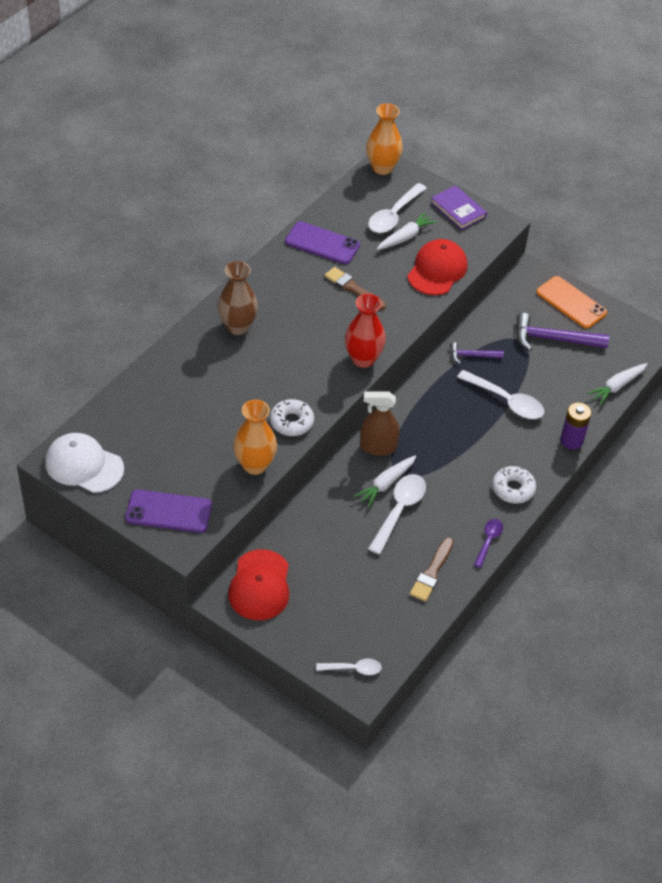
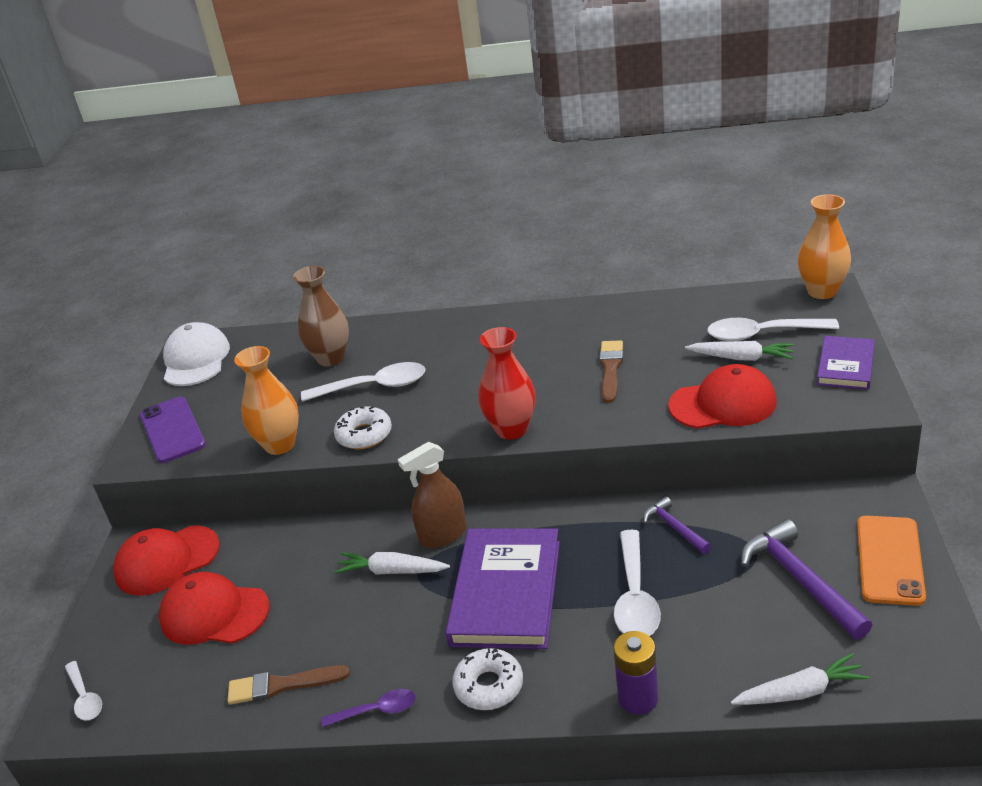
camera: 65 degrees right, 15 degrees down
brown vase [217,261,258,335] -> brown vase moved to [293,266,349,366]
purple phone [285,221,360,264] -> none
brown spray bottle [360,391,400,456] -> brown spray bottle turned 90 degrees counterclockwise [398,442,467,548]
white spoon [368,474,426,555] -> white spoon moved to [301,362,426,402]
white carrot [587,363,647,405] -> white carrot turned 150 degrees clockwise [731,653,869,705]
none -> red cap [159,572,269,645]
none -> purple book [445,529,560,649]

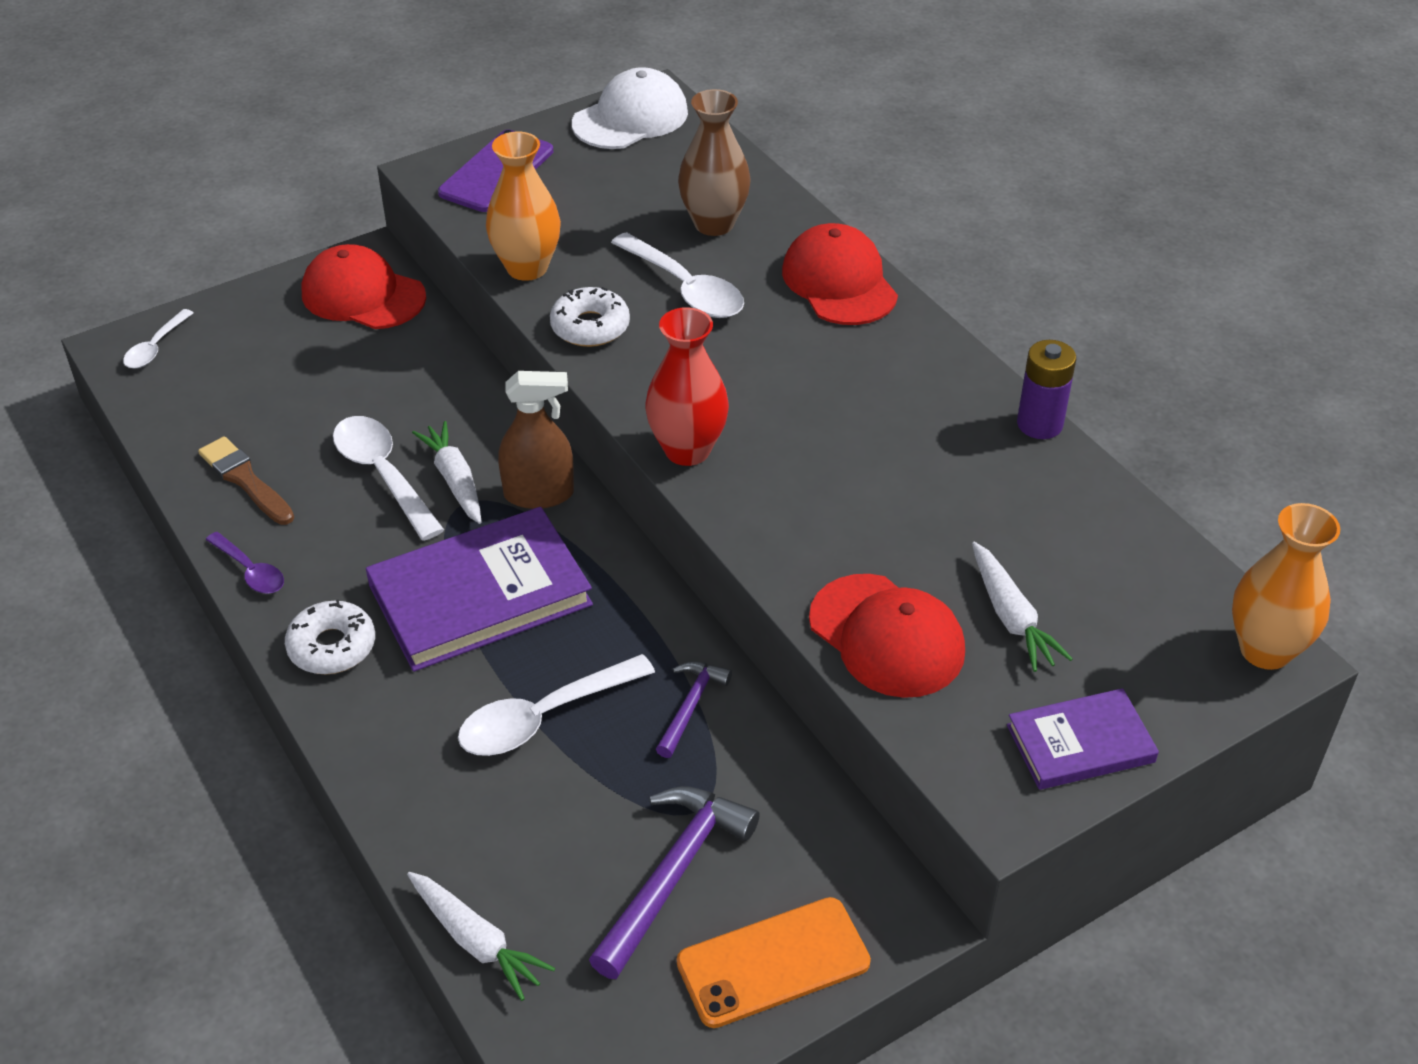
camera: 50 degrees right, 10 degrees up
red cap [159,572,269,645] -> red cap moved to [782,223,898,325]
brown spray bottle [398,442,467,548] -> brown spray bottle turned 150 degrees clockwise [498,371,574,509]
brown brush [599,340,623,403] -> none
purple battery [613,631,658,715] -> purple battery moved to [1017,340,1076,439]
white spoon [707,318,839,341] -> white spoon moved to [333,416,444,541]

